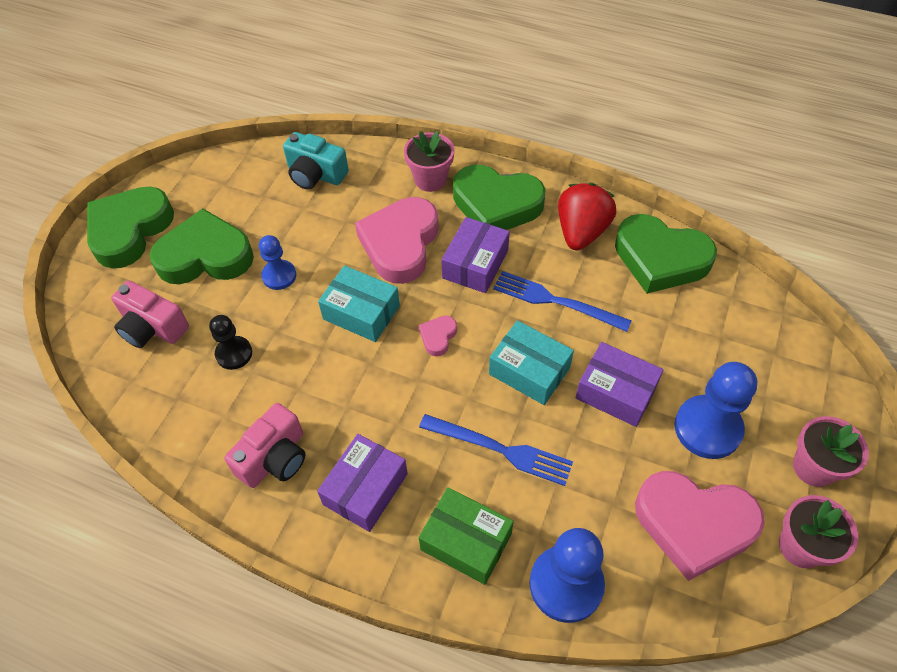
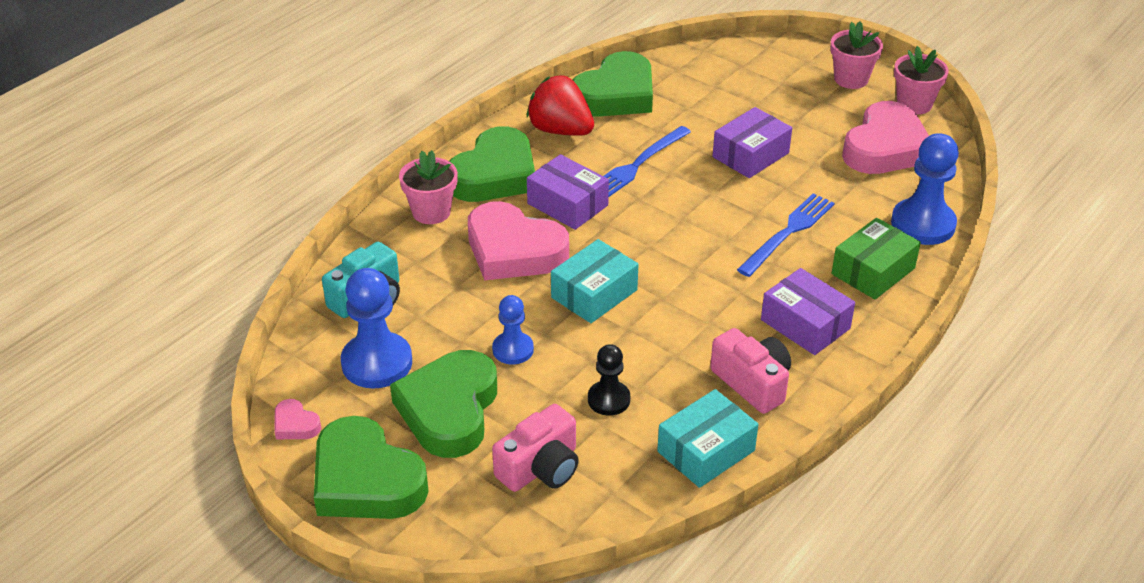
camera: 75 degrees left, 15 degrees down
pink heart [419,316,457,356] -> pink heart moved to [274,399,321,439]
turquoise box [489,320,574,405] -> turquoise box moved to [657,389,758,488]
blue pawn [675,362,757,459] -> blue pawn moved to [341,268,412,389]

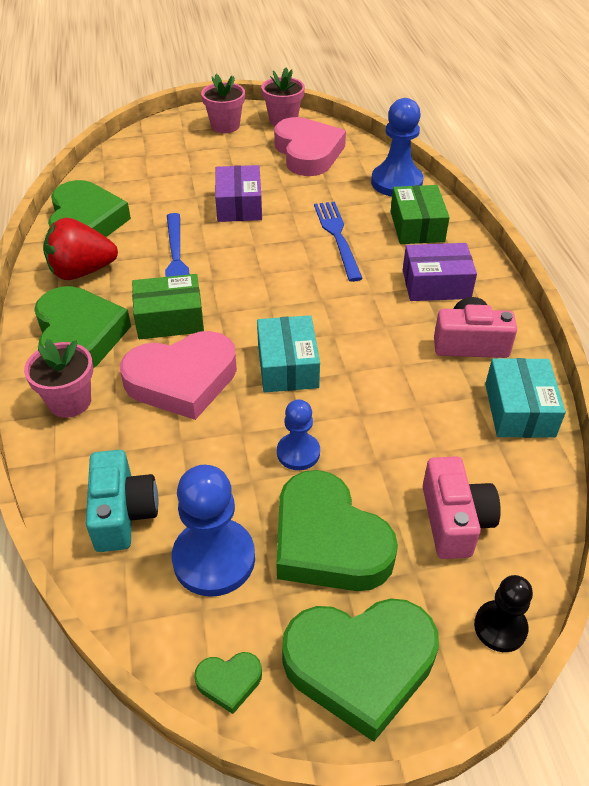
camera: 50 degrees left, 5 degrees up
pink heart [274,399,321,439] -> green heart [194,652,262,714]
purple box [527,154,609,230] -> green box [132,274,204,339]
black pawn [588,344,630,416] -> black pawn moved to [474,575,533,652]

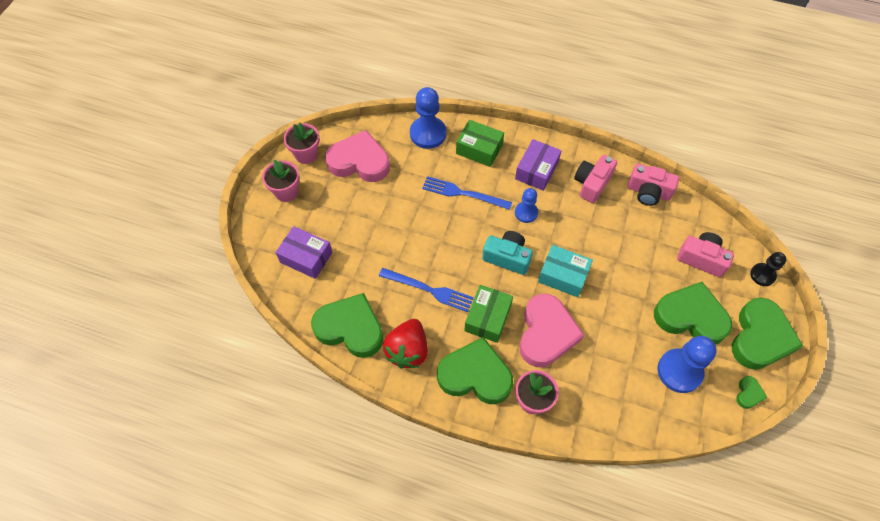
camera: 60 degrees left, 15 degrees up
turquoise camera [86,450,159,552] -> turquoise camera moved to [482,231,533,275]
purple box [215,165,262,222] -> purple box moved to [275,226,333,279]
green heart [276,470,398,591] -> green heart turned 150 degrees counterclockwise [654,282,732,345]
blue pawn [277,399,320,470] -> blue pawn moved to [515,188,538,223]
turquoise box [485,358,566,438] -> pink camera [627,164,679,206]

